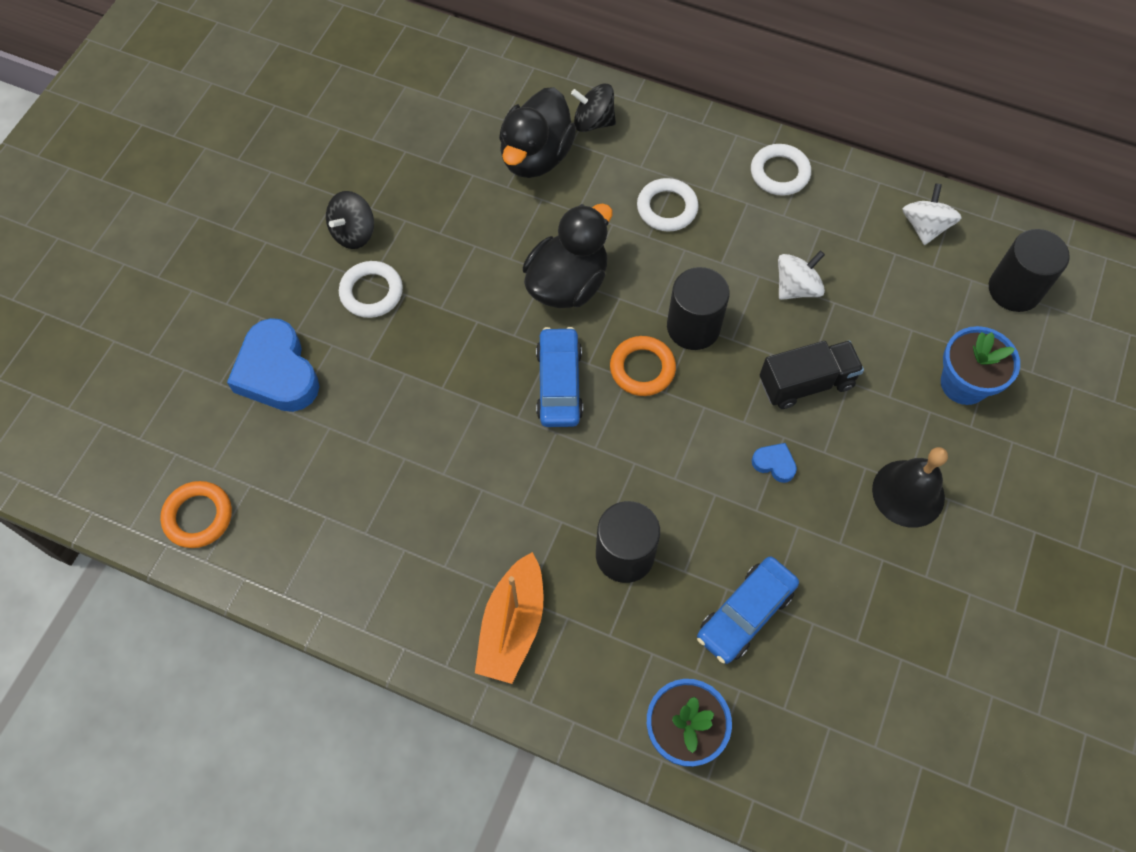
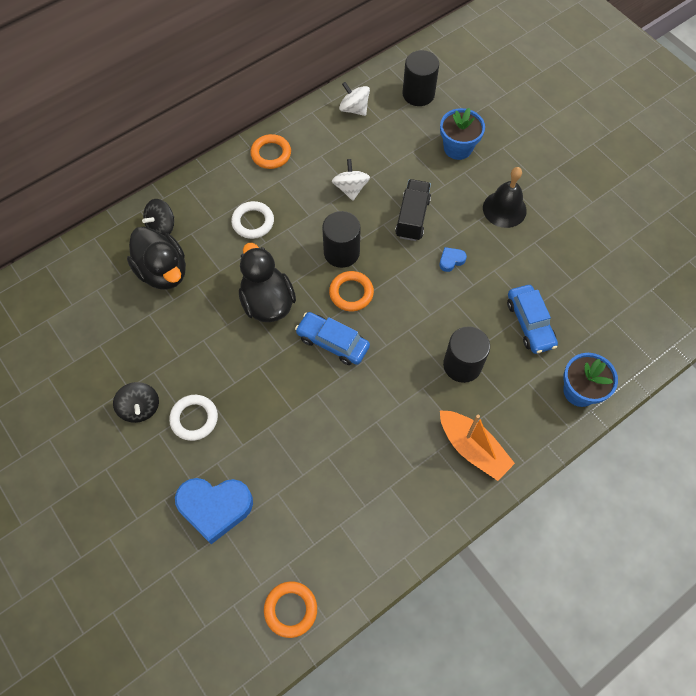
camera: 60 degrees left, 0 degrees up
white ring [751,144,811,196] -> orange ring [250,134,291,169]

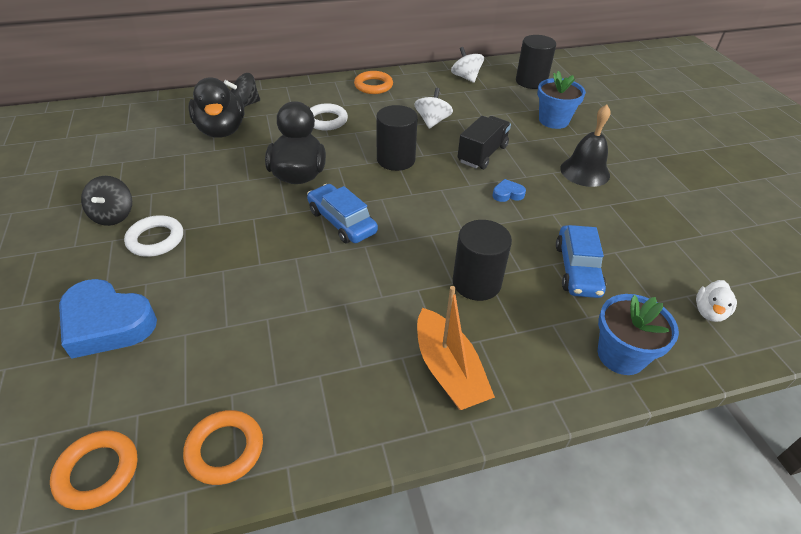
camera: 20 degrees right, 20 degrees down
orange ring [329,271,374,311] -> orange ring moved to [183,410,263,485]
none -> white duck [696,280,737,322]

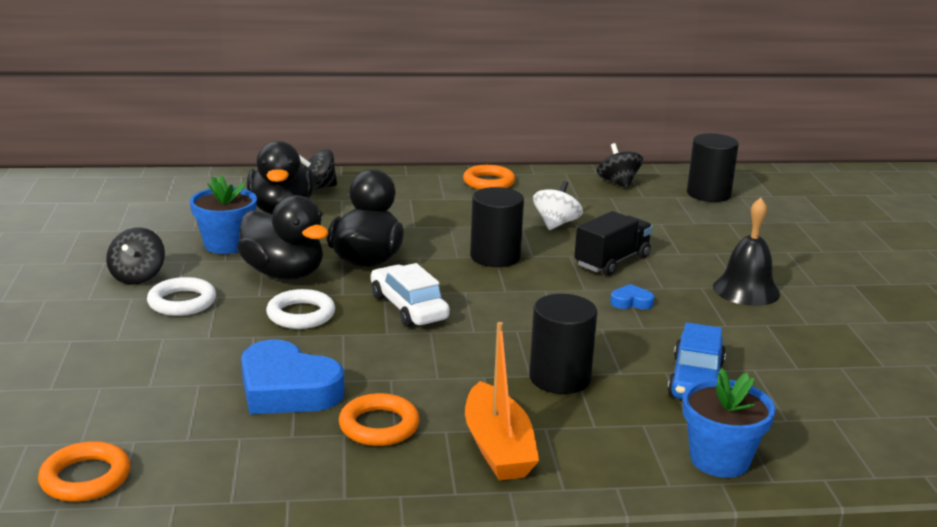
camera: 10 degrees right, 20 degrees down
blue heart [59,279,157,359] -> blue heart moved to [241,340,345,414]
orange ring [183,410,263,485] -> orange ring moved to [339,393,420,446]
blue car [307,184,378,243] -> white car [371,263,450,327]
white ring [310,103,348,131] -> white ring moved to [266,289,335,329]
white spinning top [451,47,484,83] -> black spinning top [597,143,643,189]
blue flower pot [537,71,586,129] -> blue flower pot moved to [190,175,257,254]
white duck [696,280,737,322] -> none
none -> black duck [237,195,328,280]

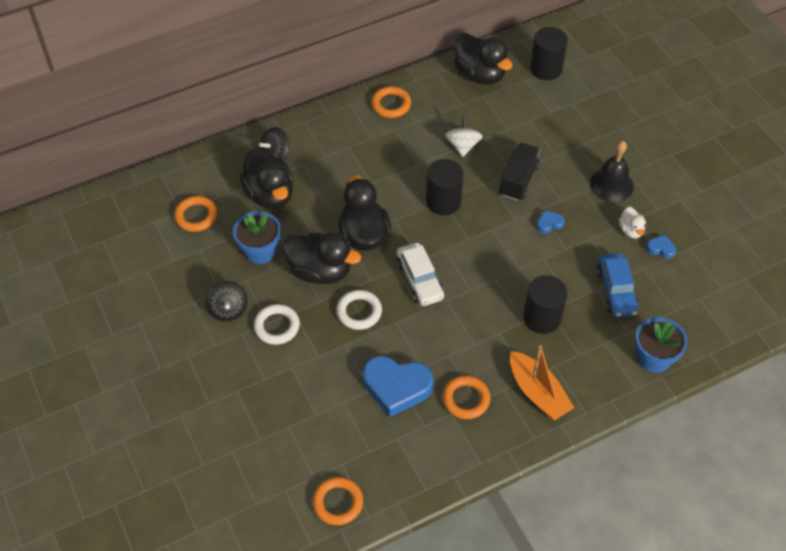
camera: 20 degrees left, 30 degrees up
white car [371,263,450,327] -> white car turned 150 degrees counterclockwise [397,243,444,306]
black spinning top [597,143,643,189] -> black duck [454,33,512,85]
none -> orange ring [174,196,217,232]
none -> white duck [619,207,646,238]
none -> blue heart [646,235,676,259]

